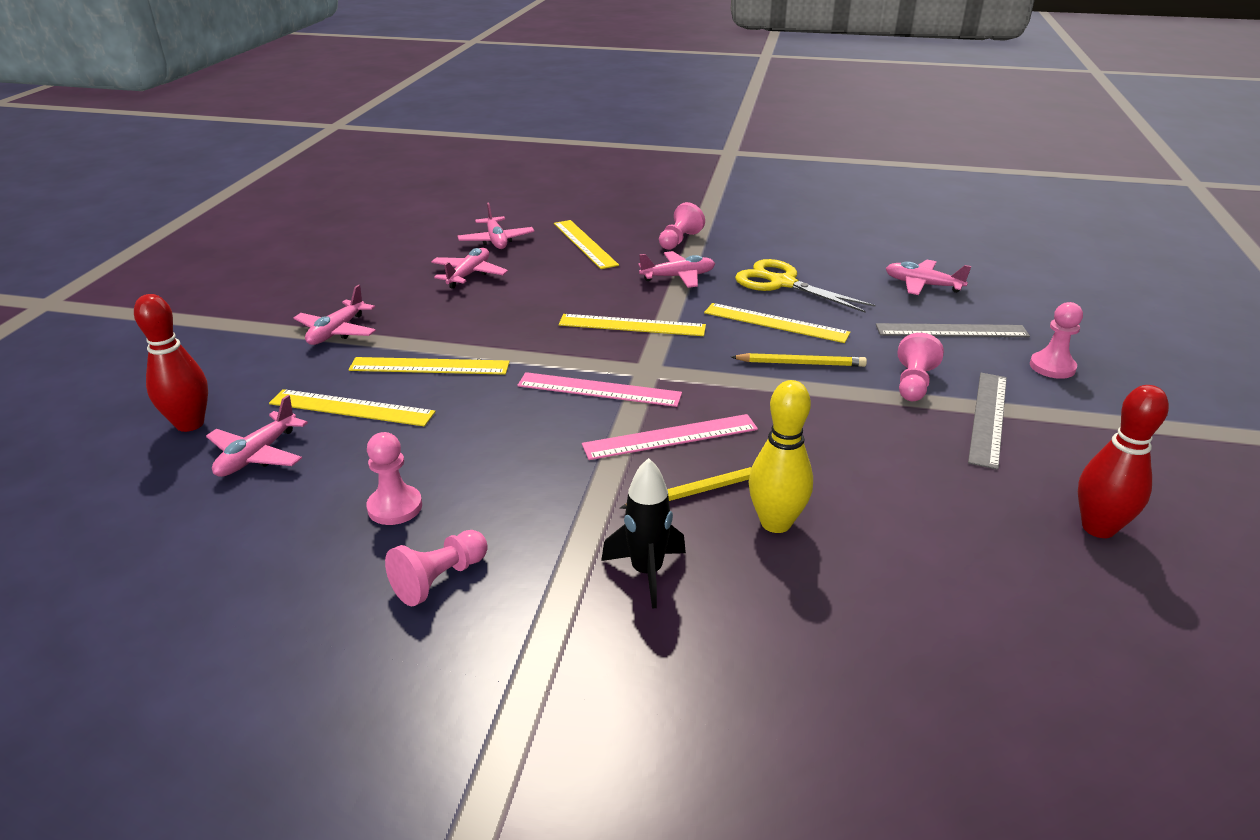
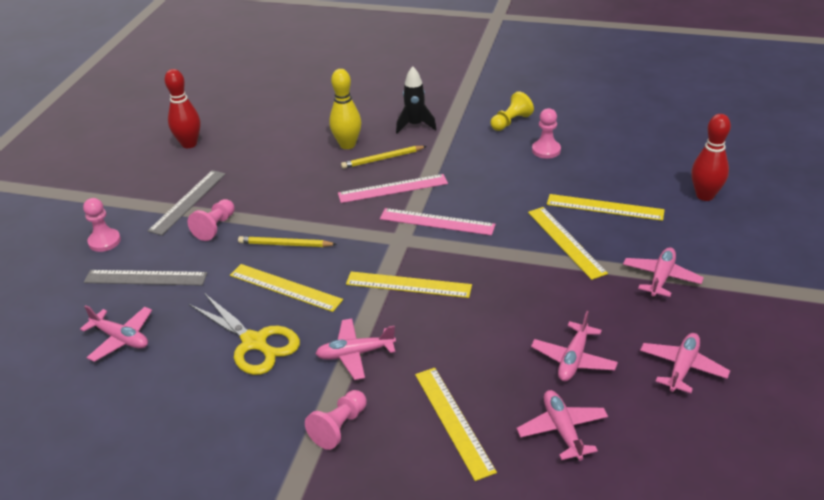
camera: 175 degrees left, 5 degrees up
pink plane [206,395,308,477] -> pink plane moved to [640,333,730,393]
yellow ruler [348,357,510,375] -> yellow ruler turned 60 degrees clockwise [528,207,608,280]
pink pawn [385,530,488,606] -> yellow pawn [490,91,534,131]

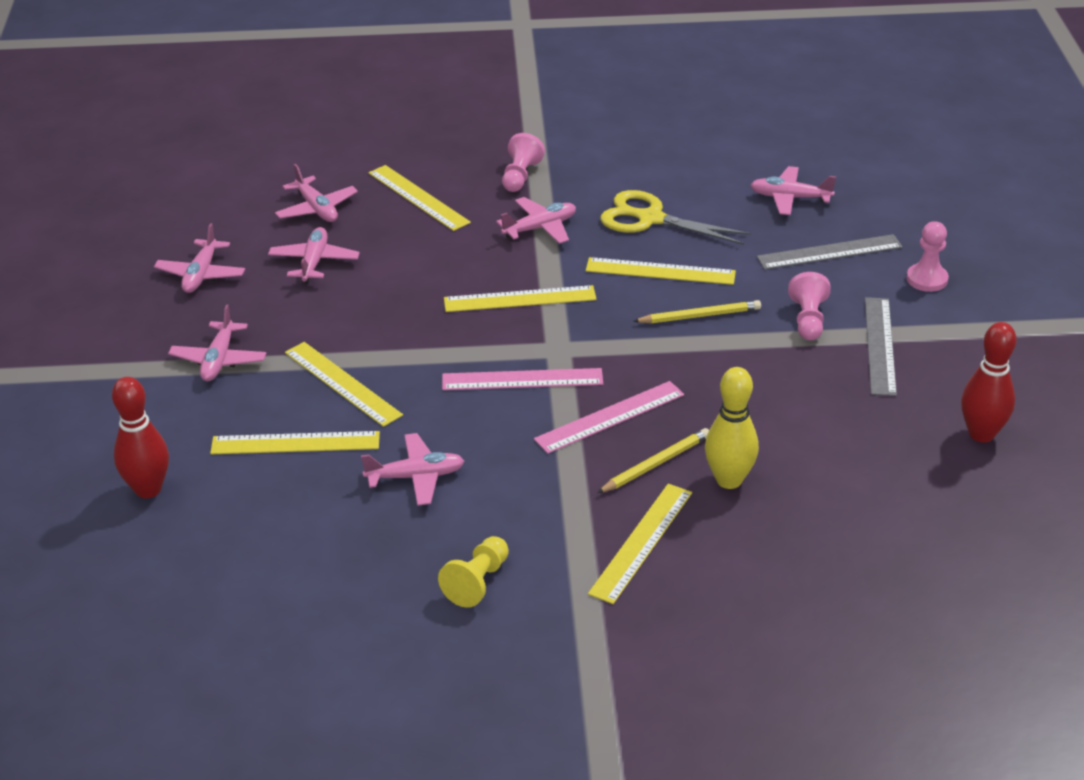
camera: 160 degrees right, 0 degrees up
black rocket [396,66,437,133] -> yellow ruler [588,484,692,604]
pink pawn [532,108,561,159] -> none
none -> pink plane [361,433,464,506]

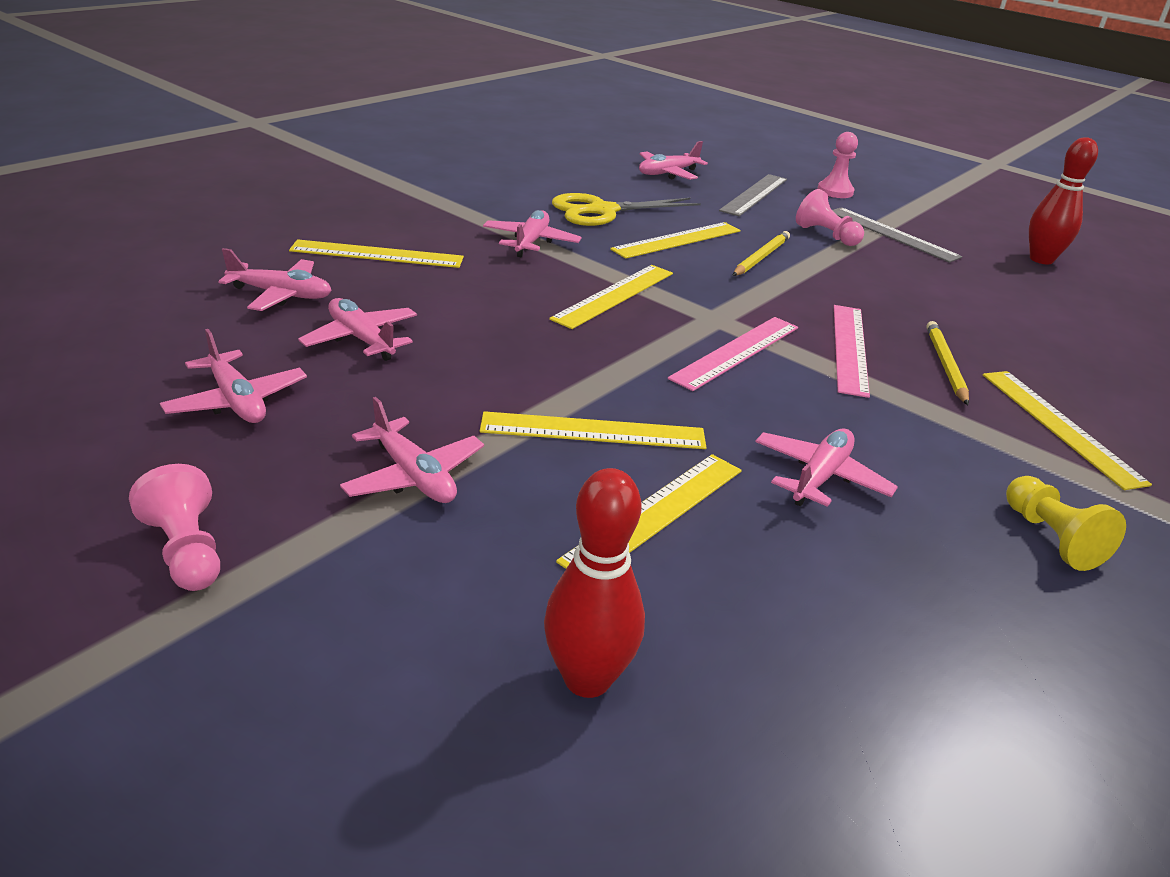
camera: 50 degrees left, 5 degrees down
pink pawn [502,133,545,192] -> pink pawn moved to [129,464,220,591]
yellow bowling pin [705,367,759,489] -> none

